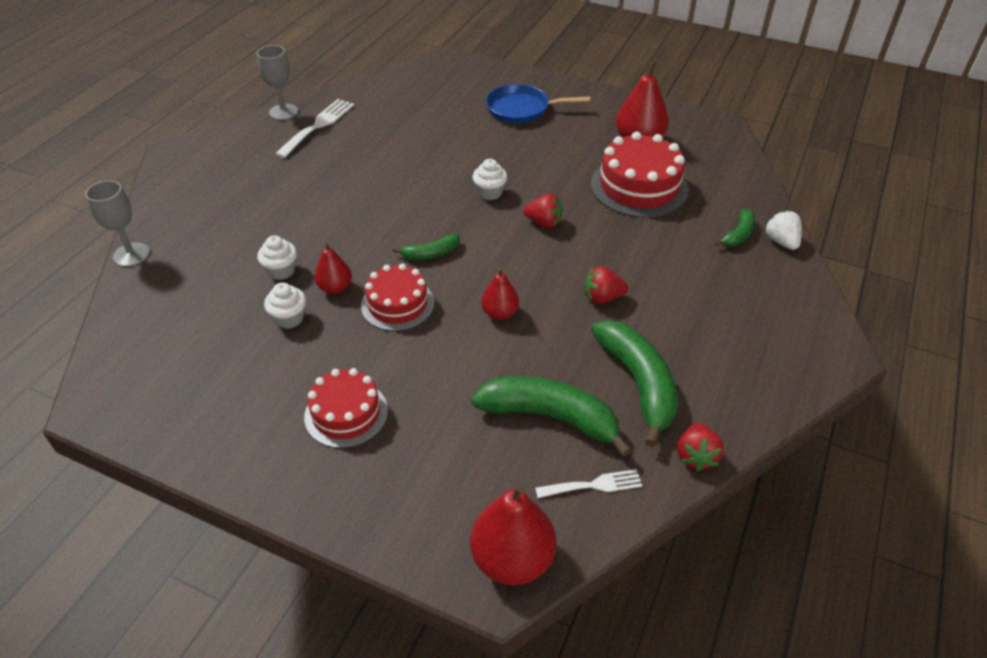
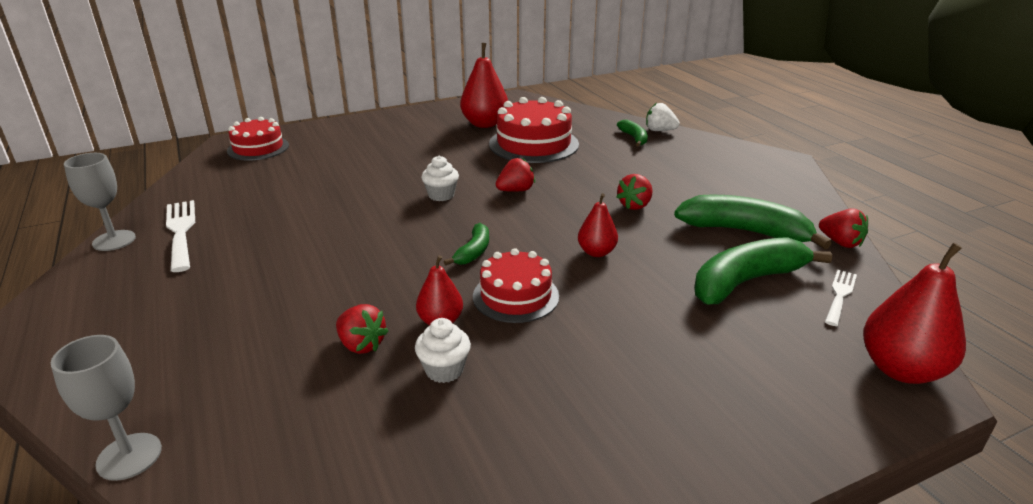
camera: 50 degrees left, 15 degrees down
white cupcake [257,235,297,280] -> red strawberry [336,304,388,354]
red cake [304,368,388,448] -> red cake moved to [227,117,289,161]
blue pan [486,84,590,123] -> none

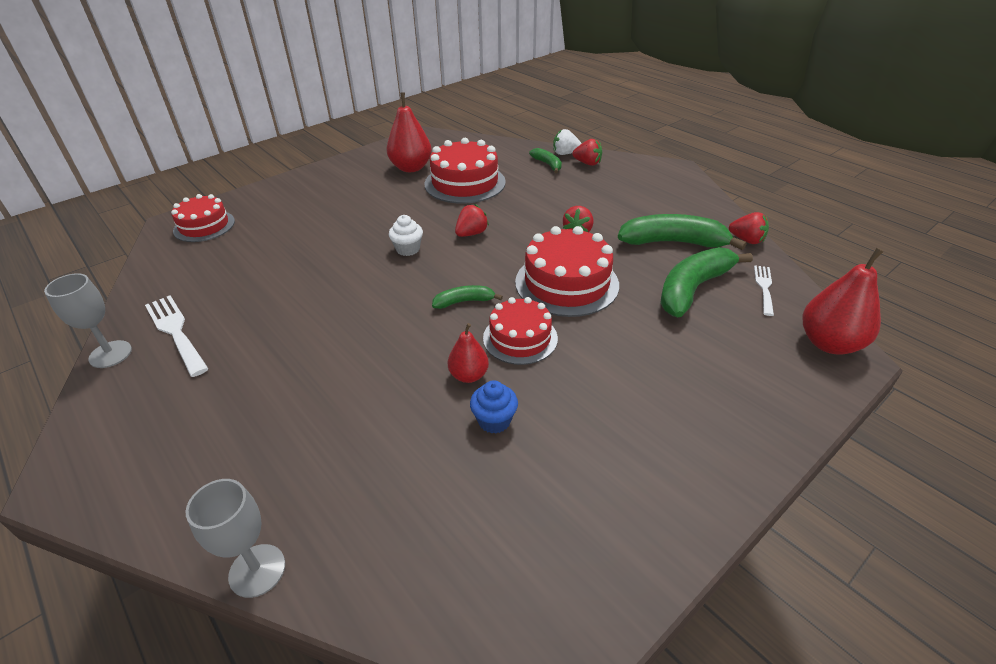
camera: 15 degrees left, 10 degrees up
red strawberry [336,304,388,354] -> red strawberry moved to [572,139,602,166]
white cupcake [415,318,471,383] -> blue cupcake [470,380,518,434]
green banana [444,223,489,265] -> green banana turned 105 degrees counterclockwise [432,285,503,309]
red pear [578,193,618,257] -> red cake [515,226,619,317]

